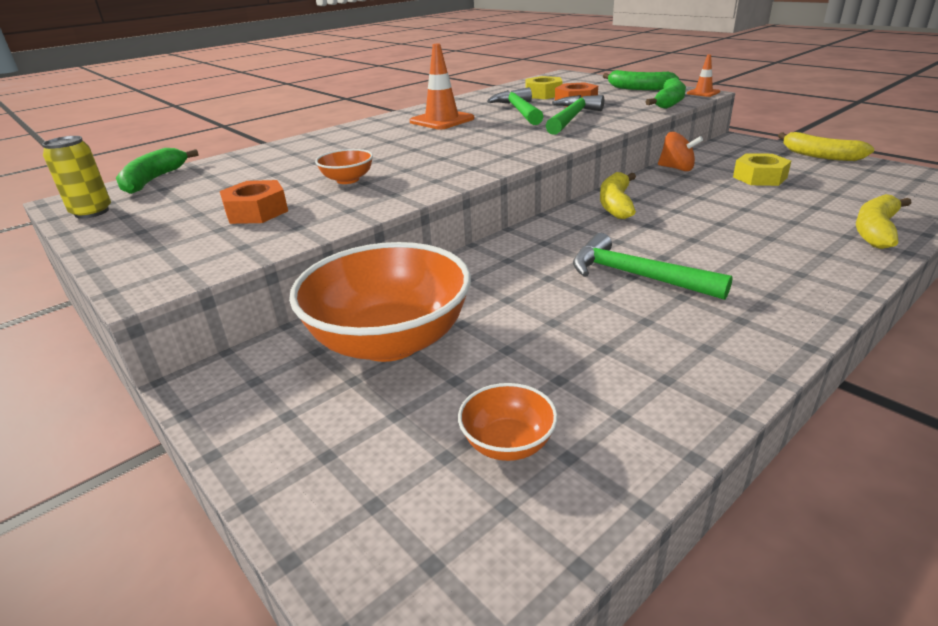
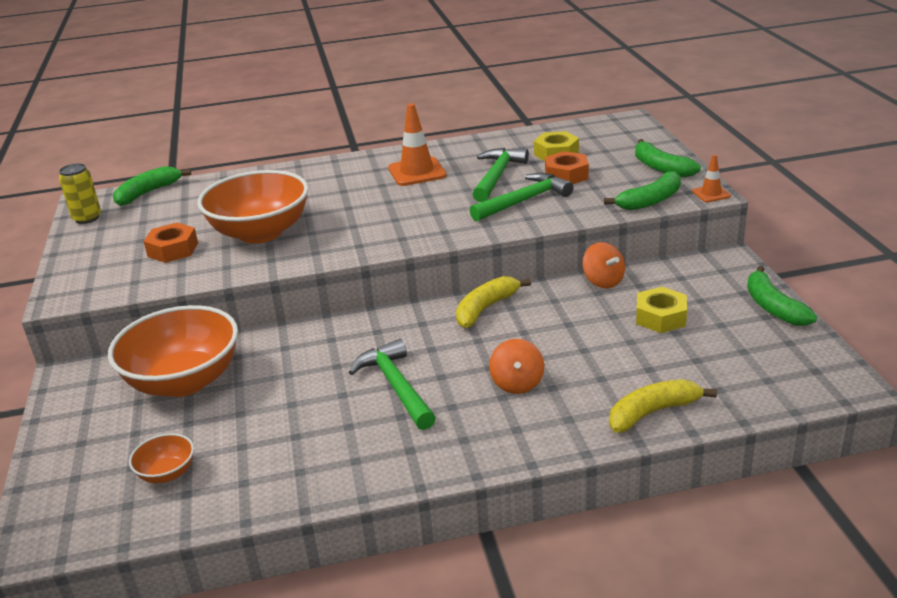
camera: 30 degrees right, 0 degrees up
orange bowl [315,149,373,184] -> orange bowl [197,170,309,244], size x2.24
yellow banana [778,132,874,161] -> green banana [747,266,817,326]
none -> orange spinning top [489,339,544,394]

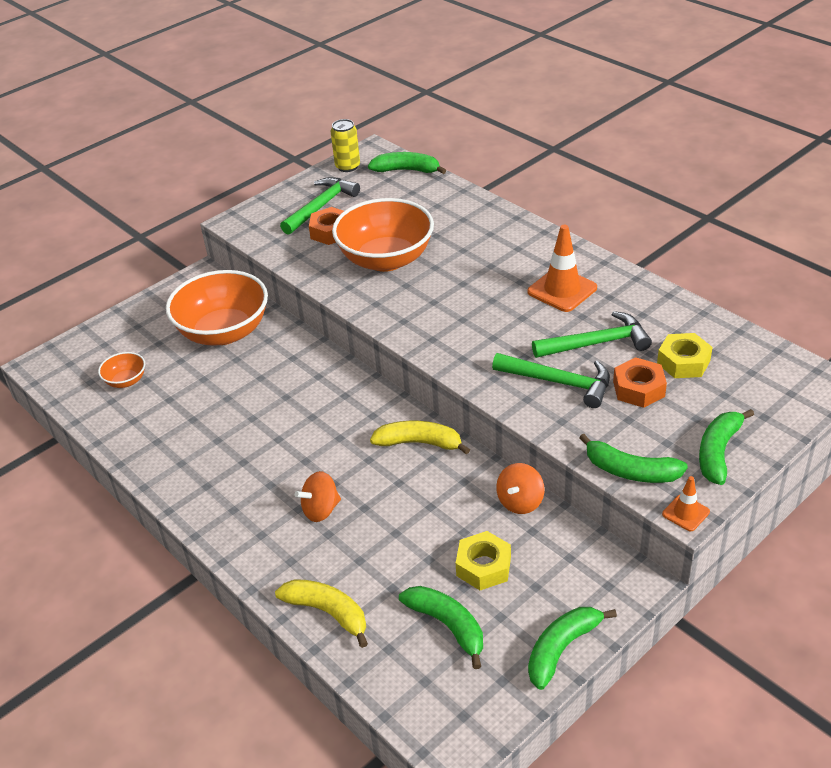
camera: 60 degrees right, 10 degrees up
green hammer [349,339,436,430] -> green hammer moved to [280,177,360,235]
none -> green banana [399,586,483,669]

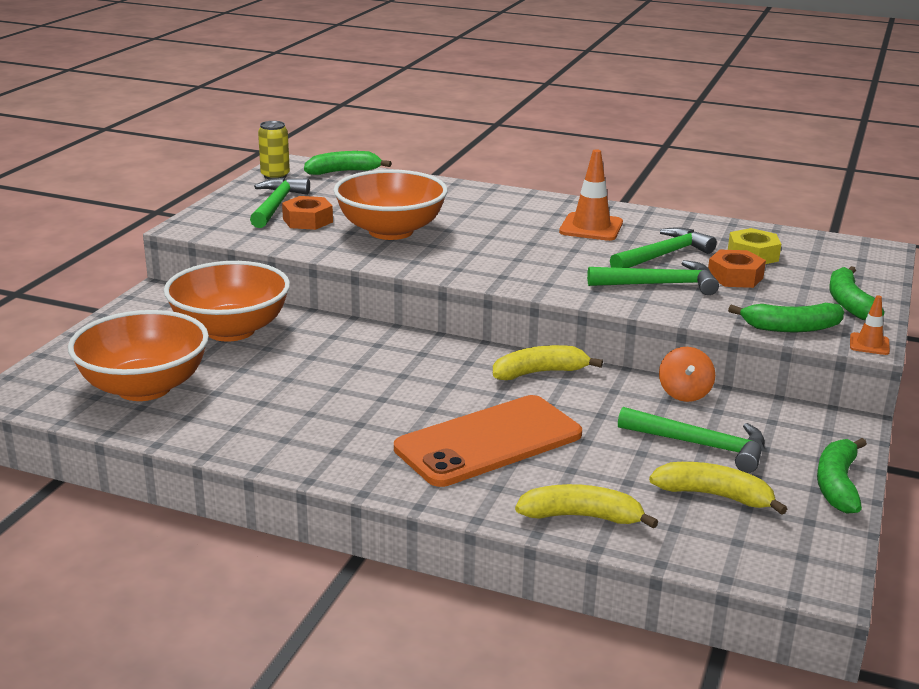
camera: 30 degrees left, 15 degrees down
orange bowl [98,352,145,388] -> orange bowl [68,310,209,401], size x2.24
orange spinning top [295,471,341,522] -> orange phone [394,395,582,487]
green banana [399,586,483,669] -> yellow banana [649,462,787,515]
yellow nut [456,531,511,590] -> green hammer [618,407,765,473]

